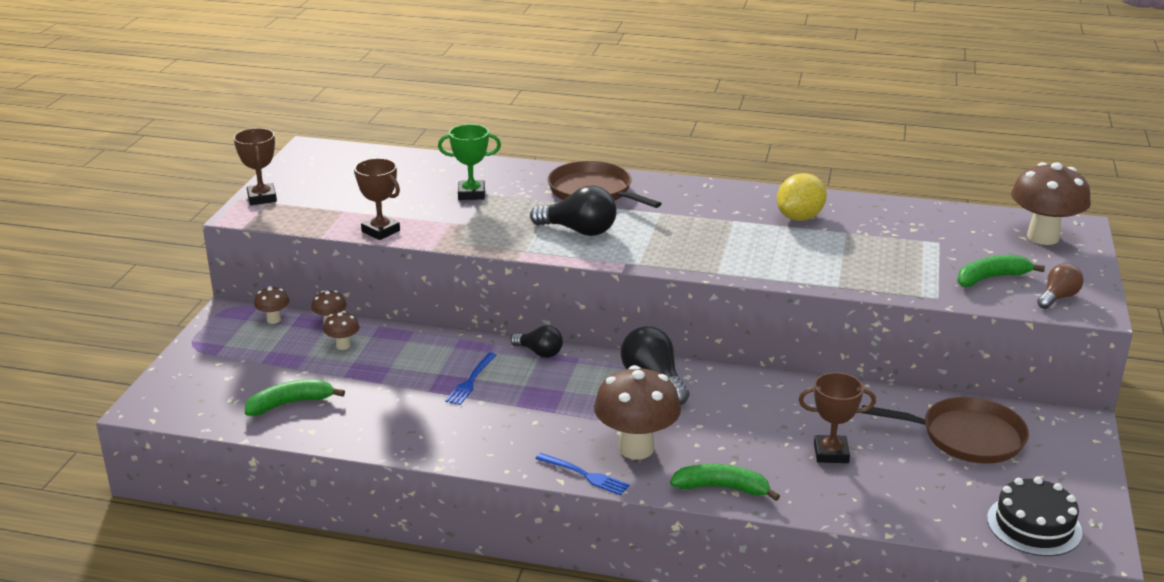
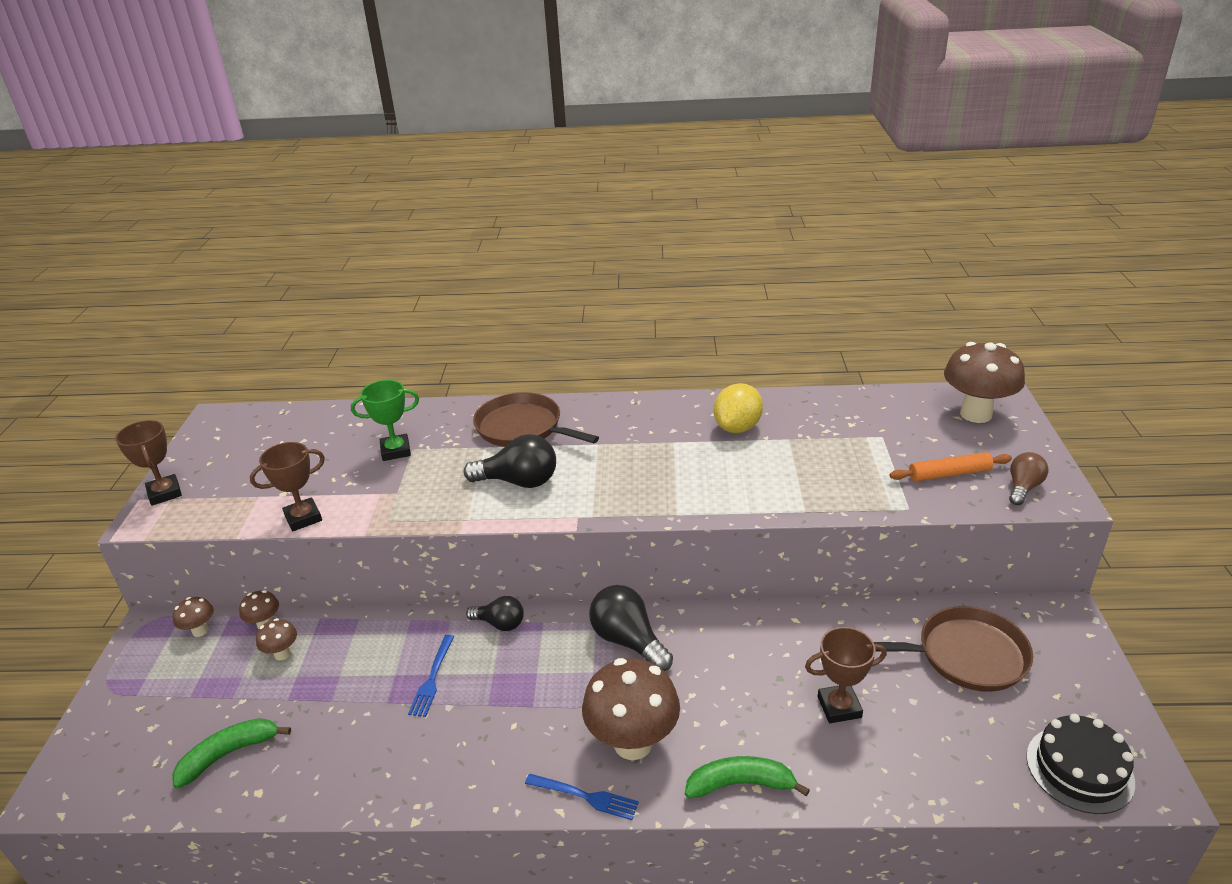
camera: 10 degrees left, 5 degrees up
brown trophy [354,158,400,240] -> brown trophy turned 60 degrees counterclockwise [250,442,325,531]
green banana [957,255,1045,287] -> orange rolling pin [890,452,1012,481]

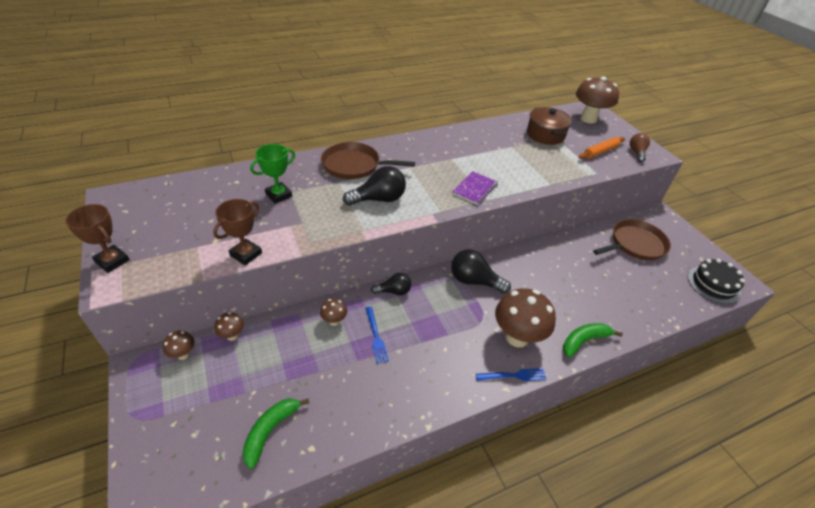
camera: 30 degrees left, 10 degrees up
brown mushroom [256,618,297,660] -> brown mushroom moved to [320,299,347,326]
yellow lemon [714,383,763,433] -> none
brown trophy [805,627,887,723] -> none
none -> purple notebook [452,171,498,205]
none -> brown pot [527,107,572,145]

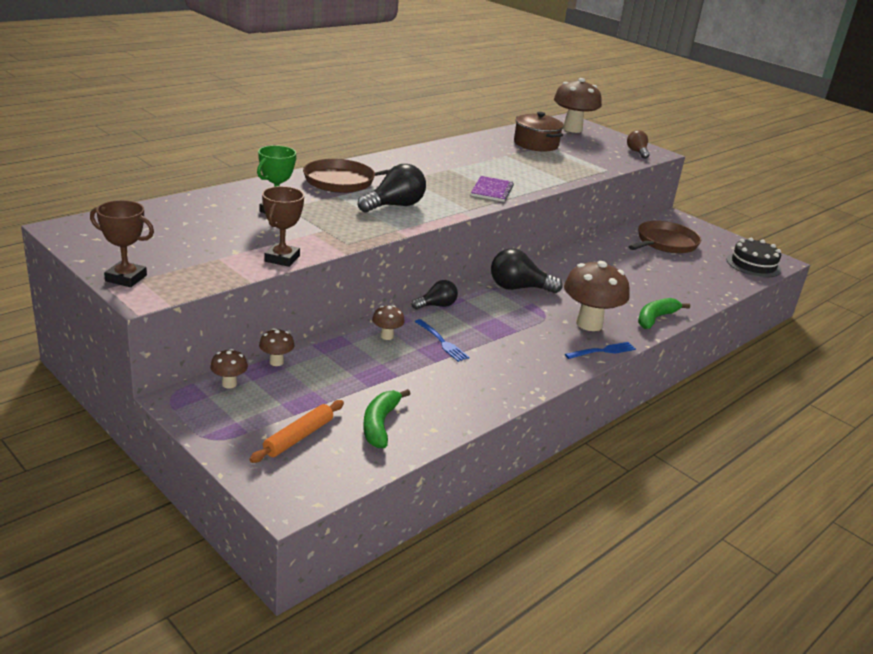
camera: 20 degrees left, 15 degrees down
orange rolling pin [579,137,625,159] -> orange rolling pin moved to [249,400,344,463]

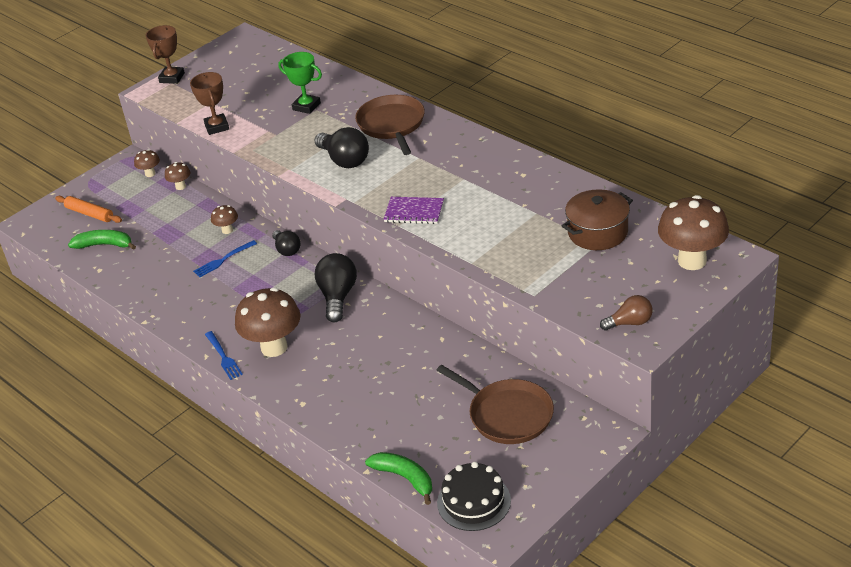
camera: 95 degrees right, 10 degrees up
brown trophy [262,186,304,267] -> brown trophy turned 60 degrees clockwise [190,72,229,135]
green banana [638,298,690,329] -> green banana moved to [365,452,432,505]

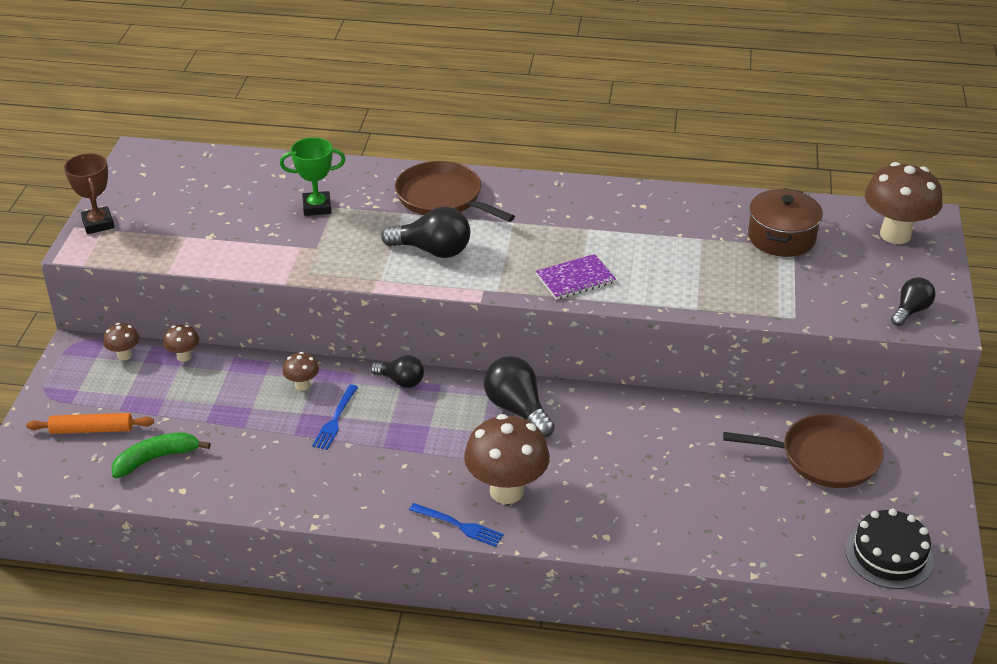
camera: 40 degrees left, 0 degrees up
brown trophy [190,72,229,135] -> none
green banana [365,452,432,505] -> none
brown light bulb [600,295,653,331] -> black light bulb [891,277,936,326]

